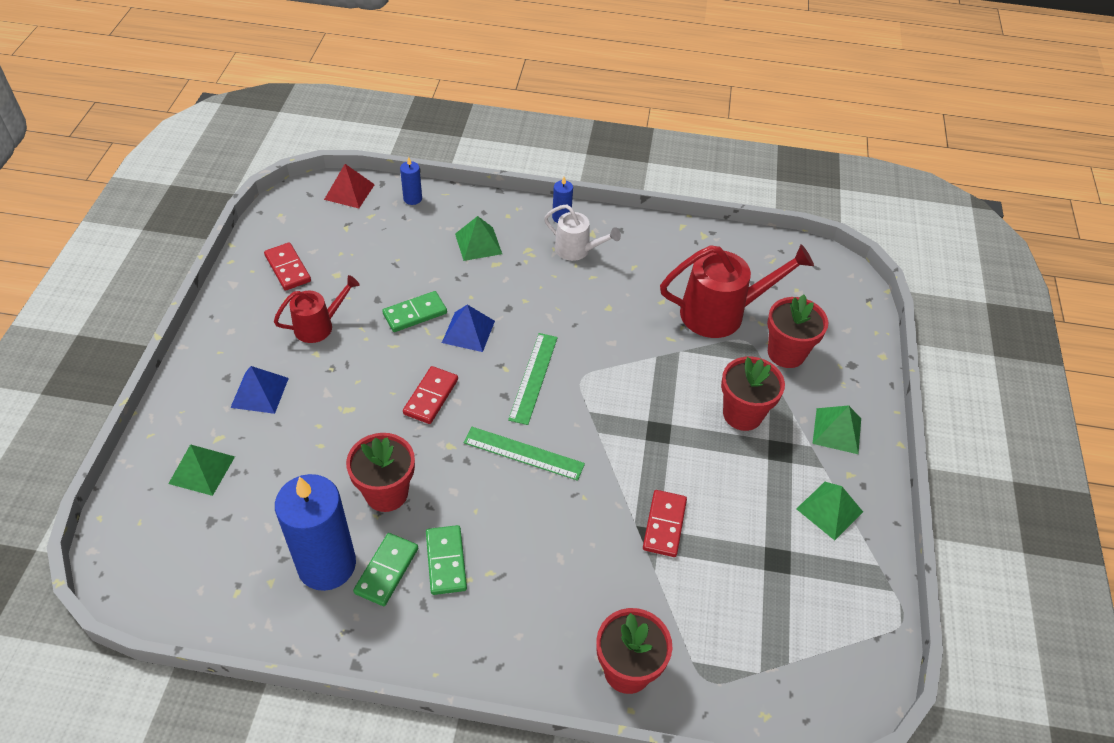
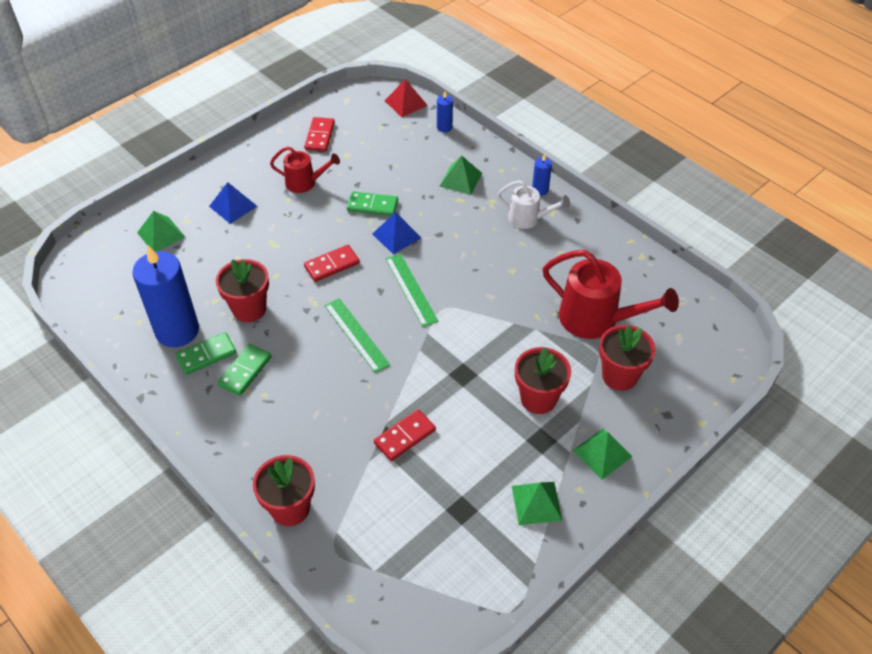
camera: 40 degrees right, 0 degrees up
green ruler [508,333,558,425] -> green ruler turned 75 degrees counterclockwise [386,254,438,327]
white watering can [544,205,621,261] -> white watering can turned 45 degrees counterclockwise [498,180,570,229]

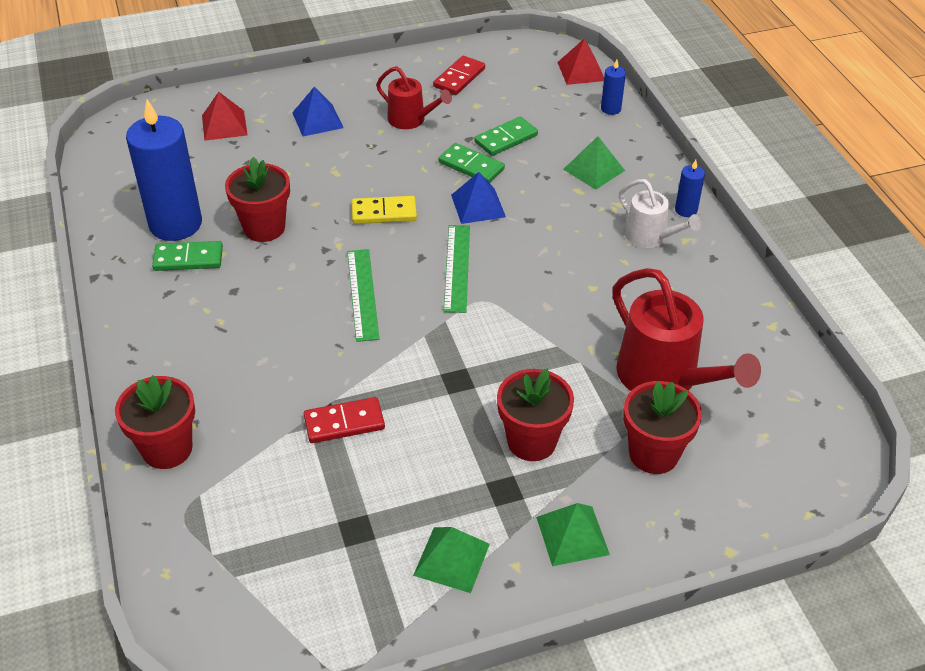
camera: 25 degrees right, 5 degrees down
green pyramid [137,211,185,251] -> red pyramid [202,92,248,141]
green domino [218,344,272,396] -> green domino moved to [474,116,538,156]
red domino [304,245,360,282] -> yellow domino [352,196,417,224]

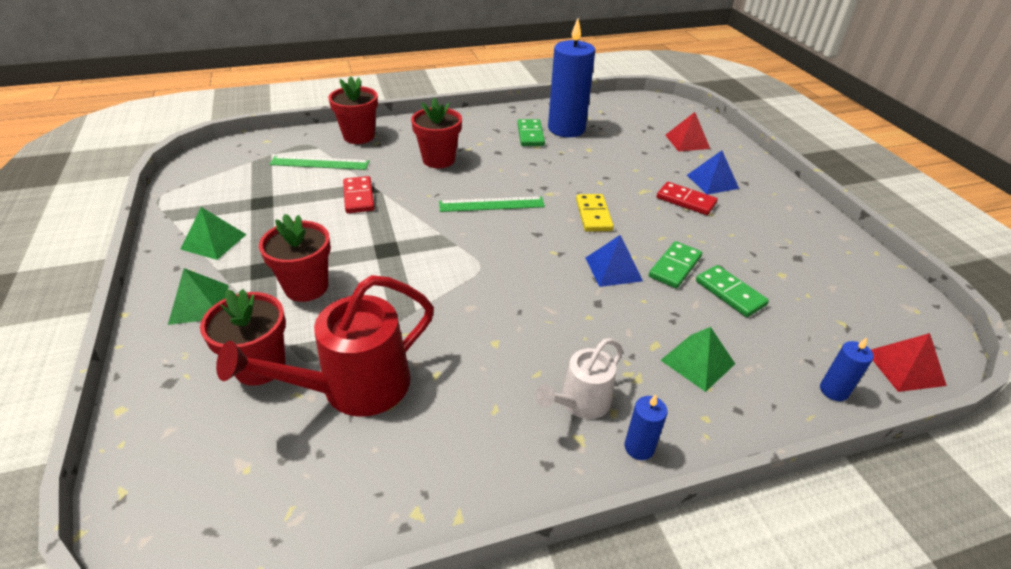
camera: 90 degrees right, 5 degrees down
red flower pot [225,157,290,242] -> red flower pot moved to [411,98,462,168]
red watering can [376,66,452,129] -> none
red domino [433,56,485,95] -> red domino moved to [656,182,718,215]
green ruler [444,225,470,313] -> green ruler moved to [269,156,369,170]

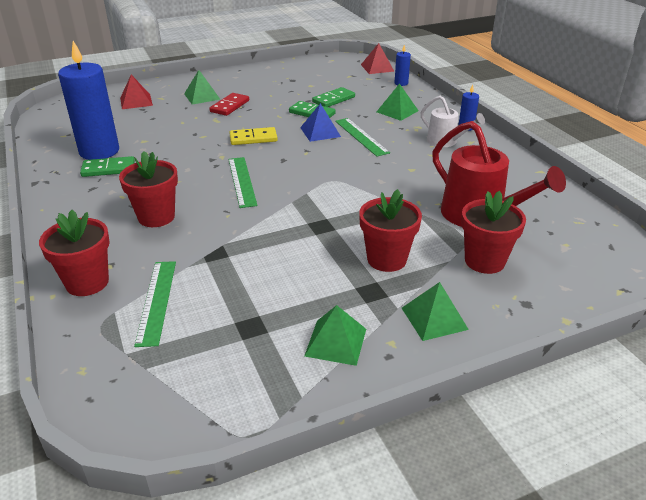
camera: 95 degrees left, 5 degrees down
red domino [343,176,375,213] -> none
blue pyramid [687,150,739,195] -> green pyramid [184,70,221,105]
none -> green ruler [335,118,390,157]

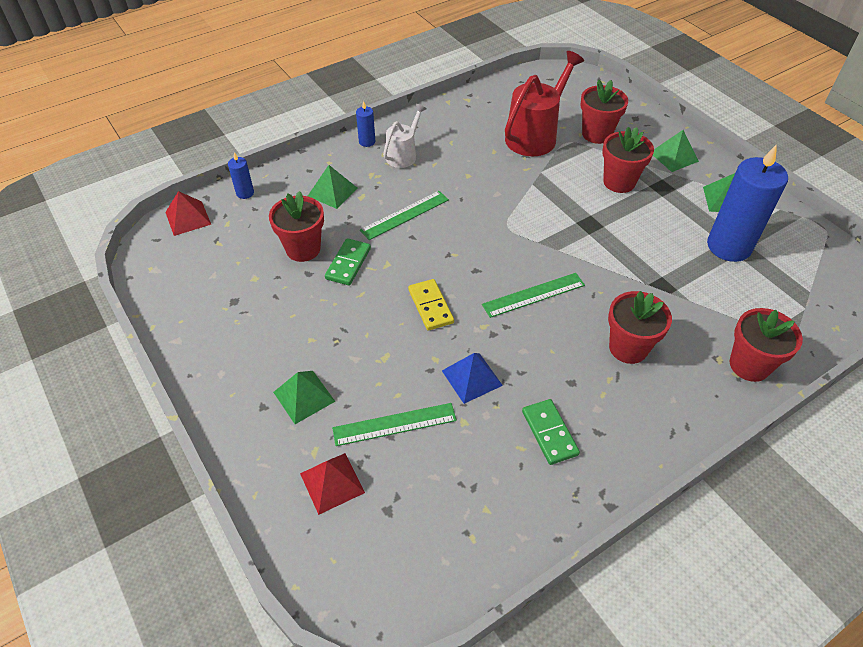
camera: 100 degrees left, 15 degrees up
blue candle [58,41,119,160] -> blue candle moved to [707,144,788,262]
green ruler [134,261,176,347] -> green ruler moved to [332,403,457,446]
red domino [209,93,249,116] -> none
blue pyramid [300,103,341,142] -> blue pyramid moved to [442,353,503,404]
green domino [312,87,355,107] -> red flower pot [269,191,324,262]

